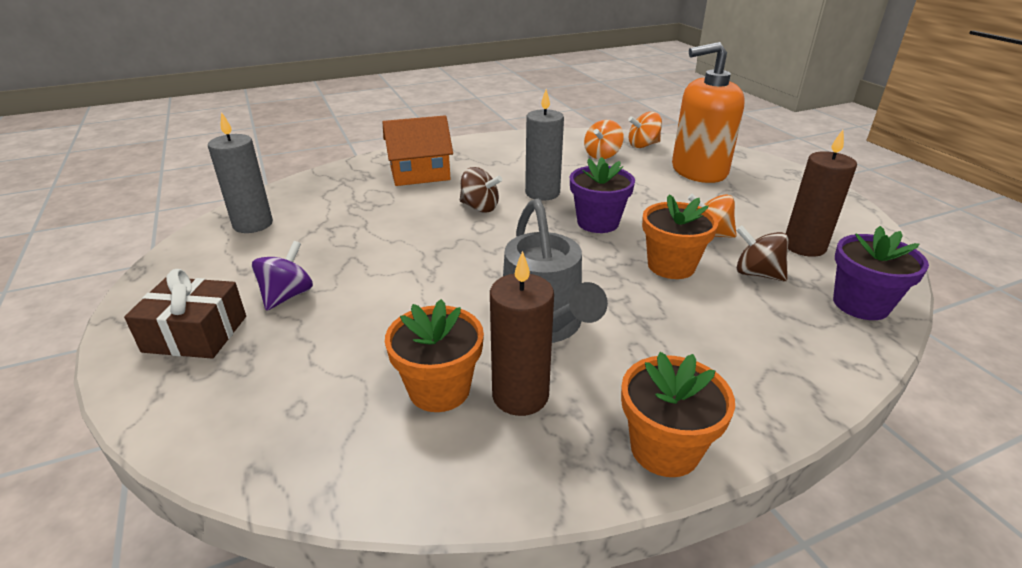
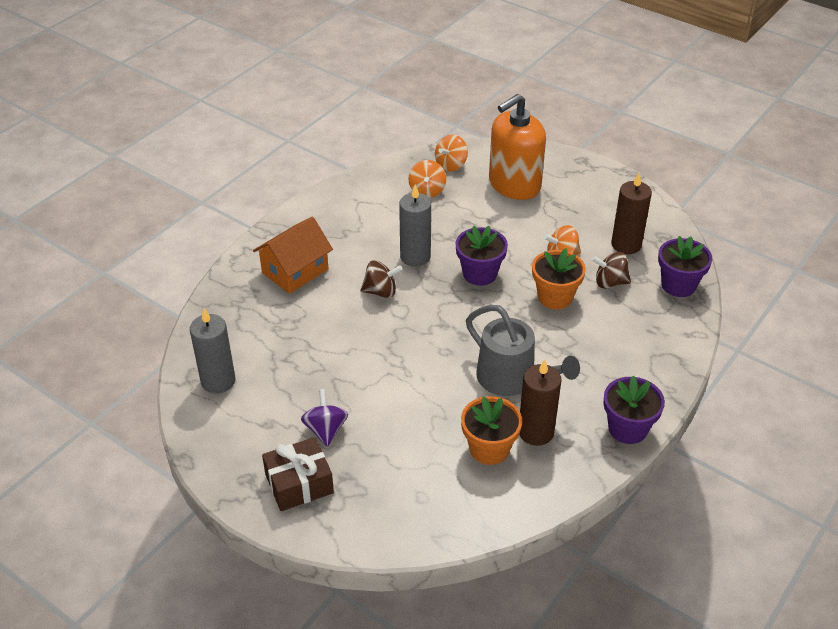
camera: 30 degrees left, 10 degrees up
orange flower pot [621,352,735,477] -> purple flower pot [604,375,665,444]

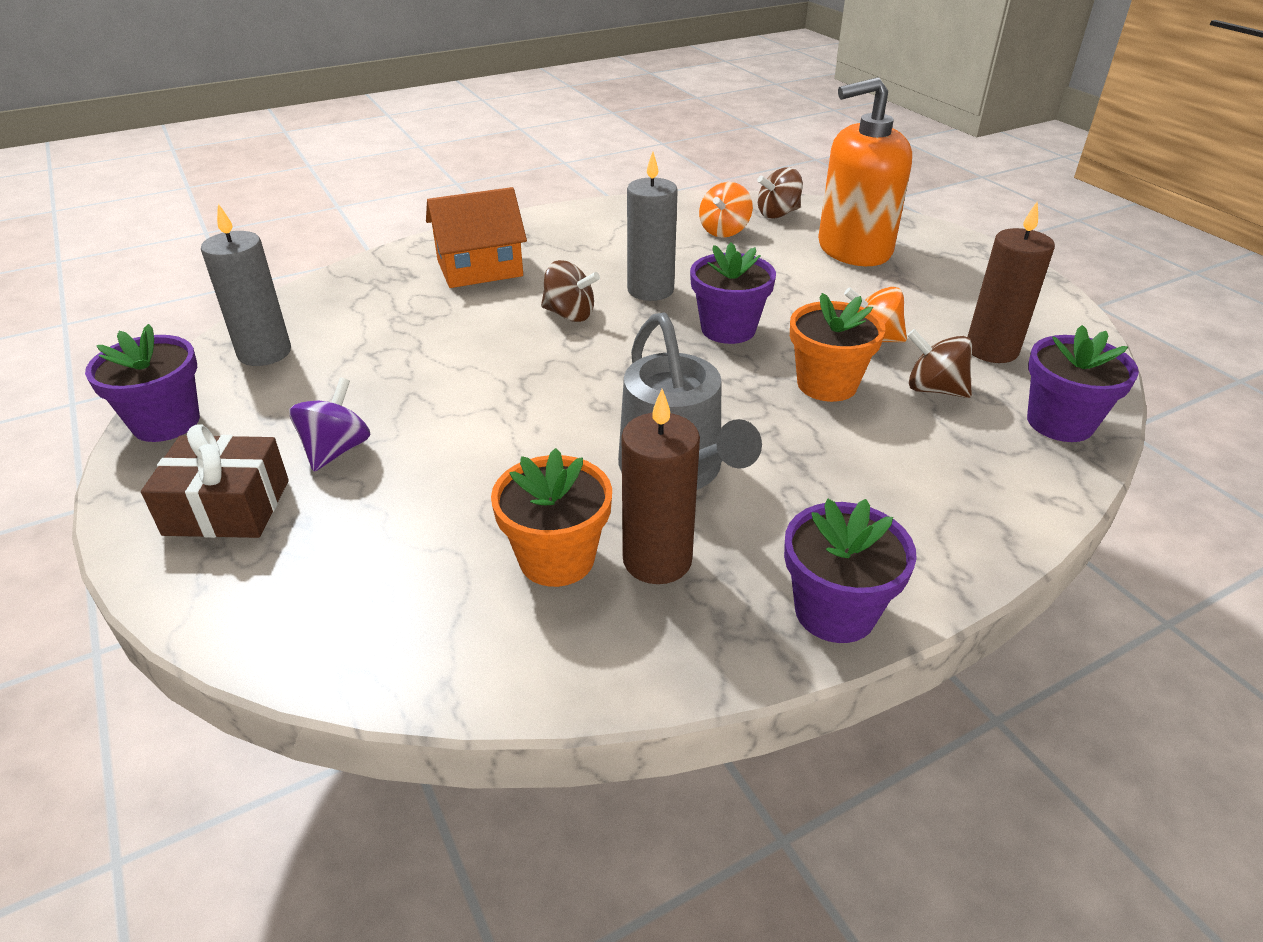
camera: 25 degrees right, 5 degrees down
orange spinning top [435,135,468,172] -> brown spinning top [757,167,803,219]
none -> purple flower pot [85,324,200,442]

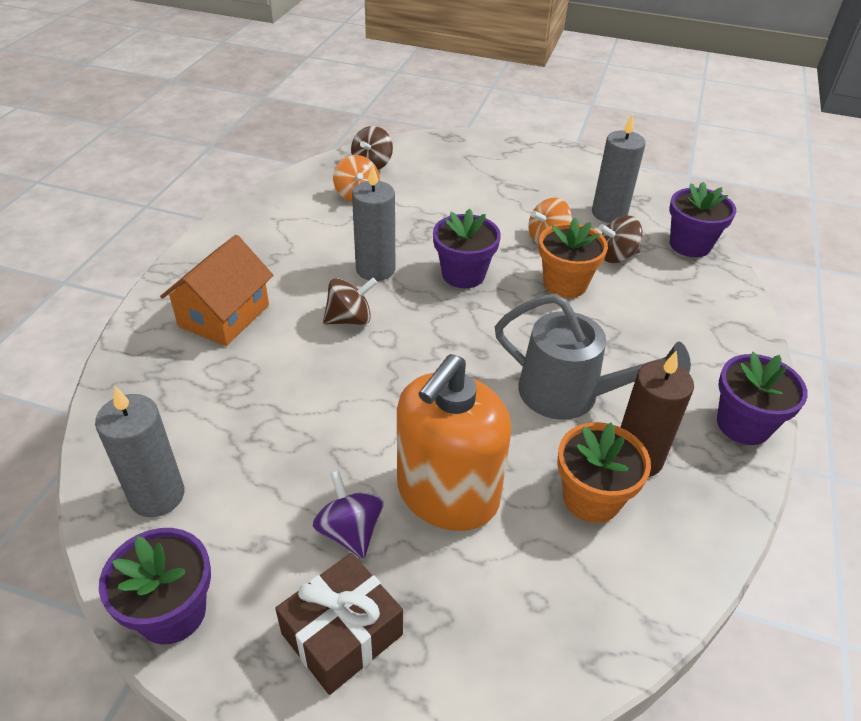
camera: 45 degrees left, 5 degrees up
orange soap dispenser [818,77,912,266] -> orange soap dispenser moved to [397,354,511,531]
brown candle [968,202,1055,363] -> grey candle [592,114,646,223]

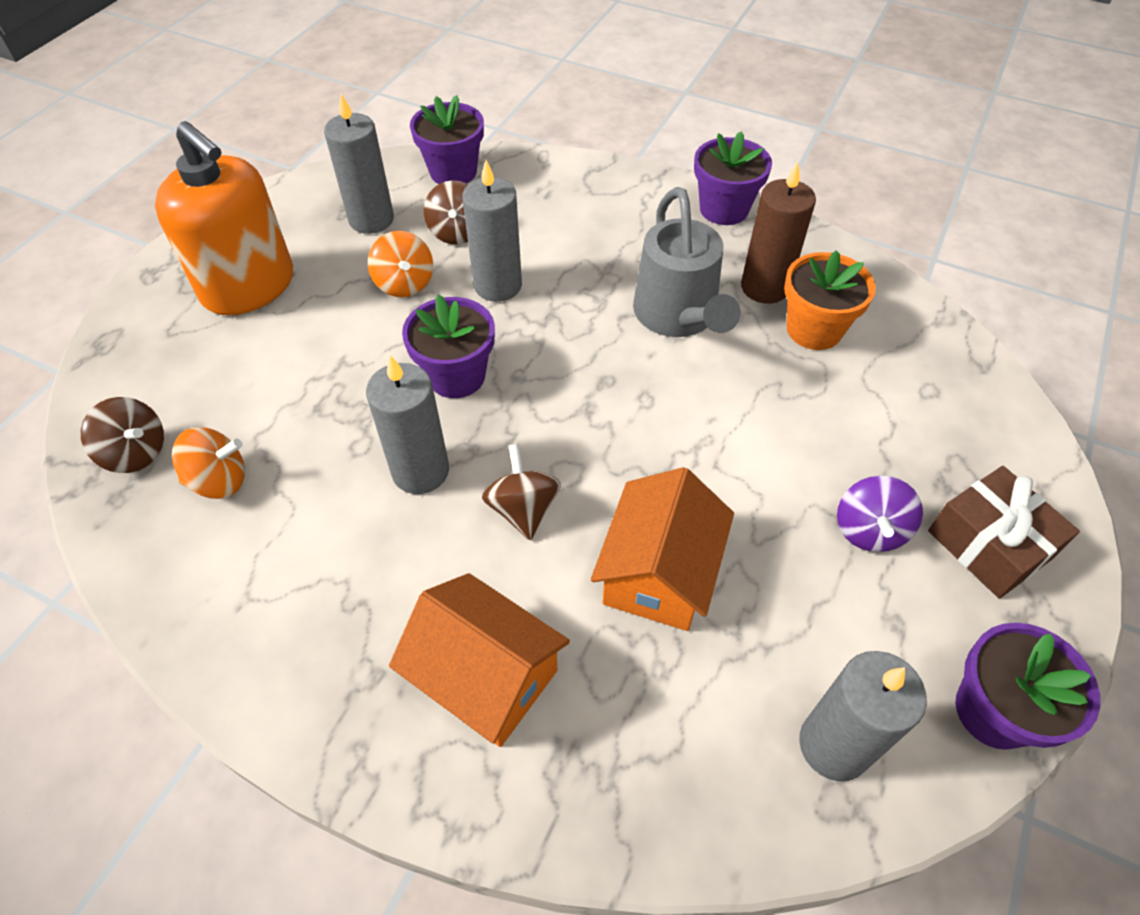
camera: 80 degrees left, 10 degrees up
purple spinning top [313,471,384,559] -> purple spinning top turned 60 degrees counterclockwise [837,476,923,552]
orange soap dispenser [397,354,511,531] -> orange soap dispenser moved to [155,121,293,315]
grey watering can [495,294,691,420] -> grey watering can turned 135 degrees clockwise [633,187,740,337]
orange flower pot [539,217,608,298] -> grey candle [462,160,522,302]
none -> orange house [591,467,734,631]

